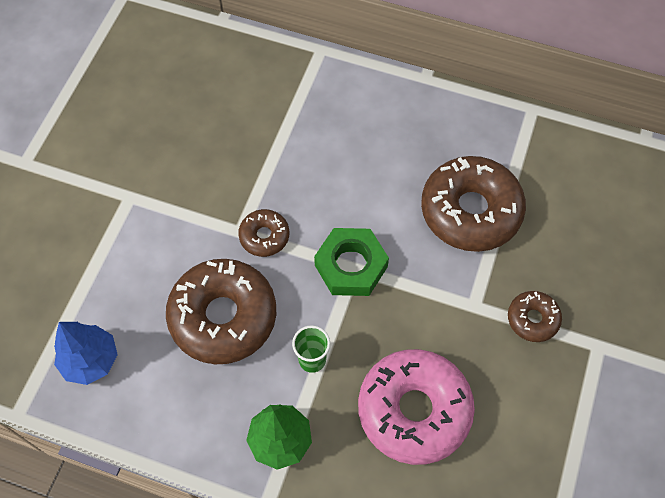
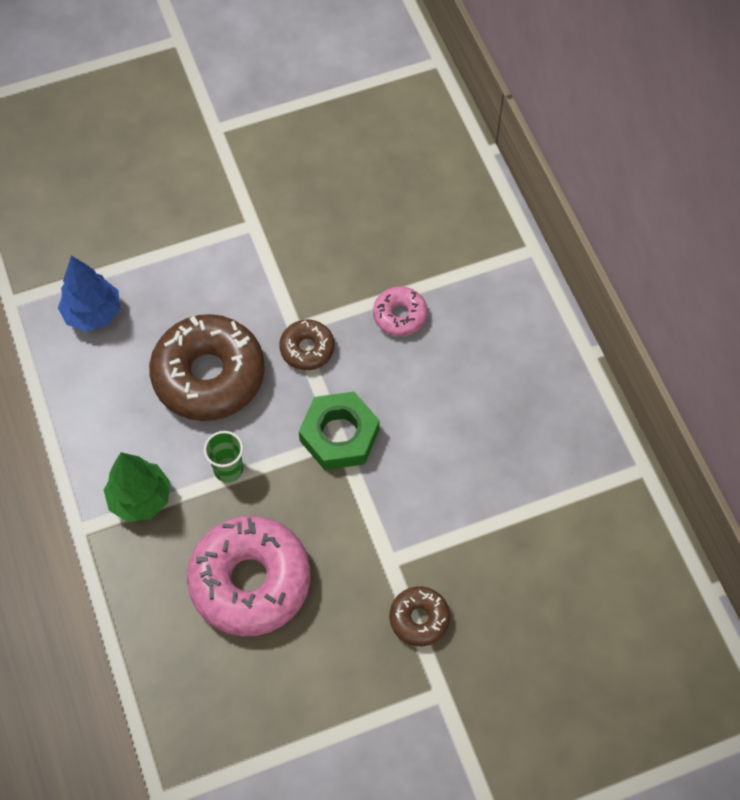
camera: 50 degrees right, 0 degrees up
brown donut [421,156,526,252] -> none
none -> pink donut [373,286,428,336]

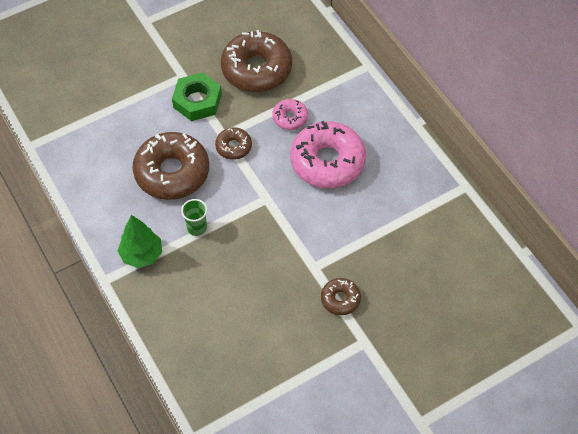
camera: 10 degrees left, 5 degrees down
blue tree [58,256,120,332] -> none
pink donut [187,516,310,636] -> pink donut moved to [290,121,366,188]
green nut [299,392,380,470] -> green nut moved to [172,72,222,121]
none -> brown donut [221,30,292,92]

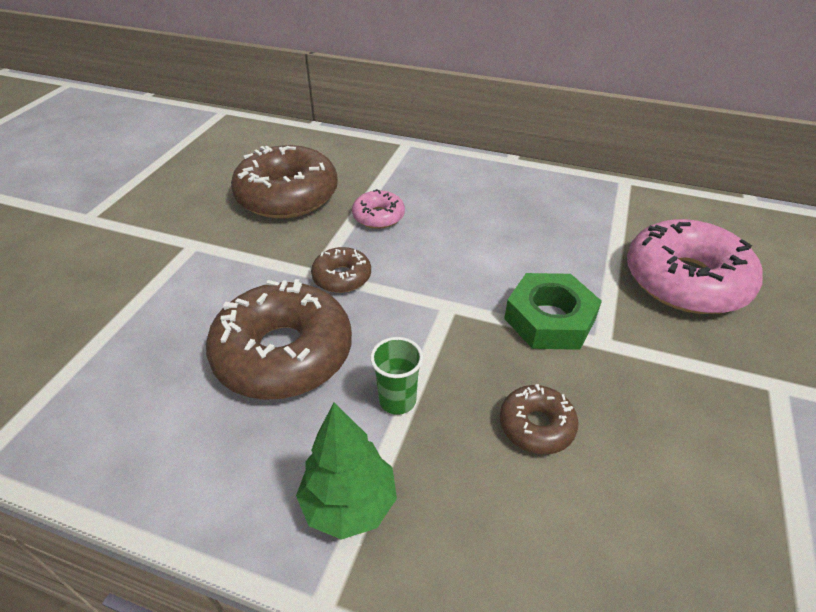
camera: 40 degrees left, 15 degrees down
green nut [172,72,222,121] -> green nut moved to [504,273,602,350]
pink donut [290,121,366,188] -> pink donut moved to [627,219,763,314]
brown donut [321,278,361,315] -> brown donut moved to [500,384,579,454]

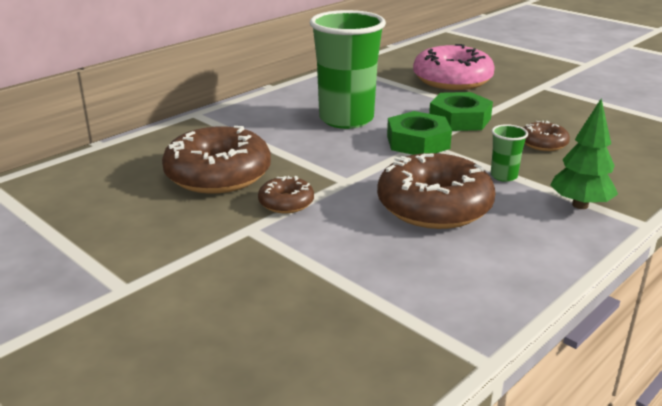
camera: 65 degrees left, 15 degrees down
brown donut [311,247,371,293] -> brown donut moved to [258,176,314,213]
pink donut [352,189,405,229] -> none
none -> green cup [310,10,386,129]
none -> green nut [387,111,452,155]

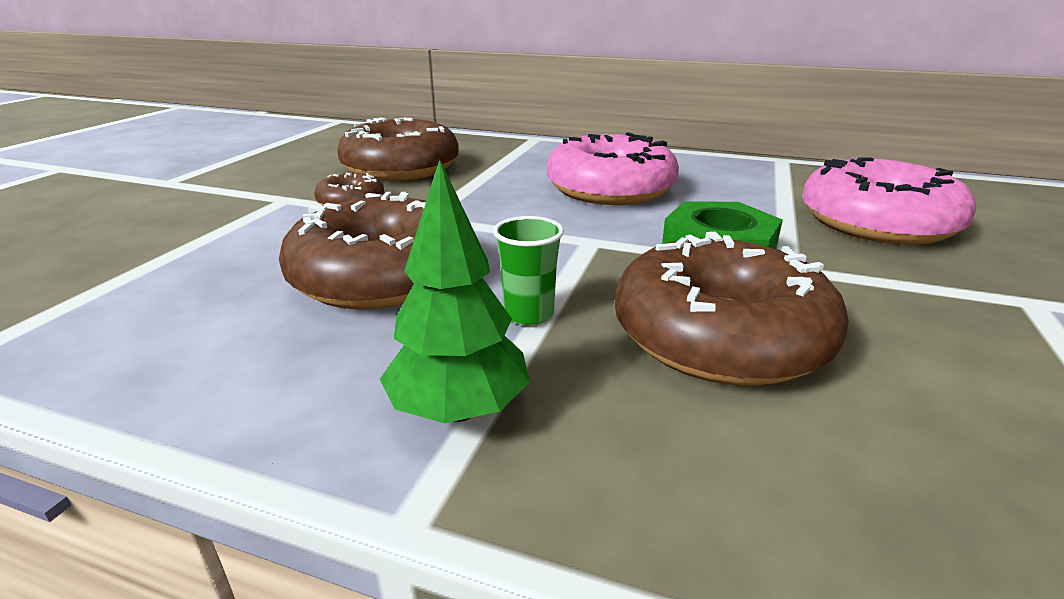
camera: 65 degrees right, 0 degrees up
green cup [310,10,386,129] -> pink donut [547,132,679,205]
green nut [387,111,452,155] -> none
brown donut [523,121,570,151] -> brown donut [615,232,849,386], size x2.04

